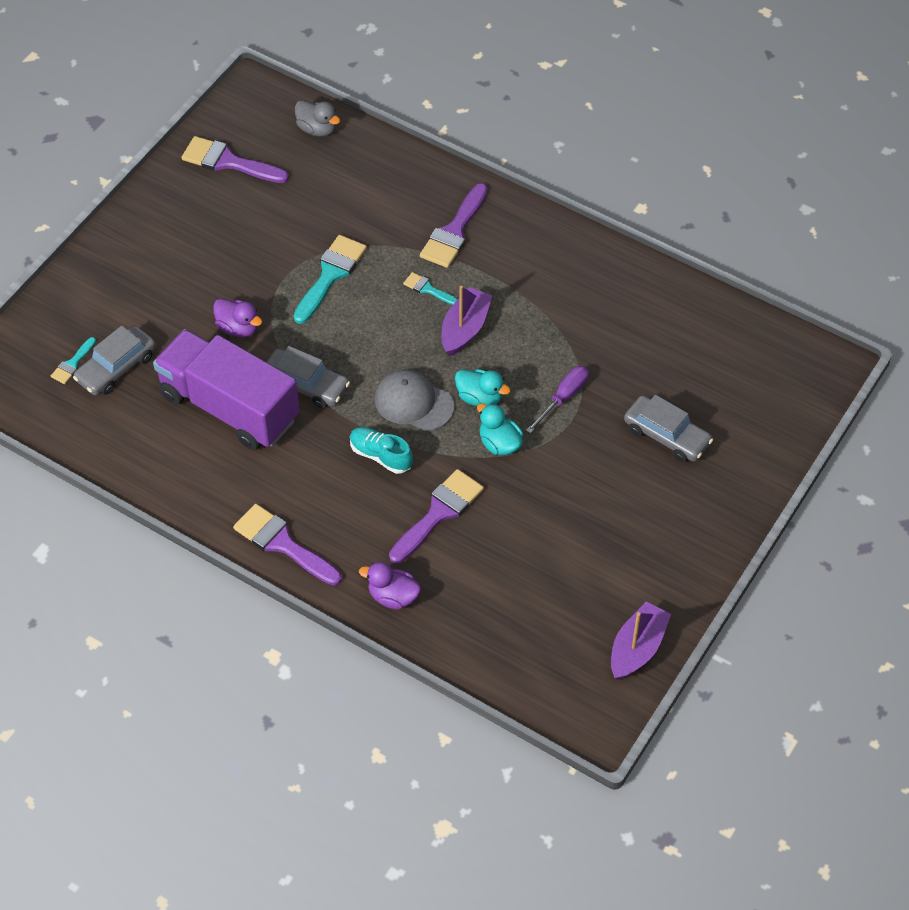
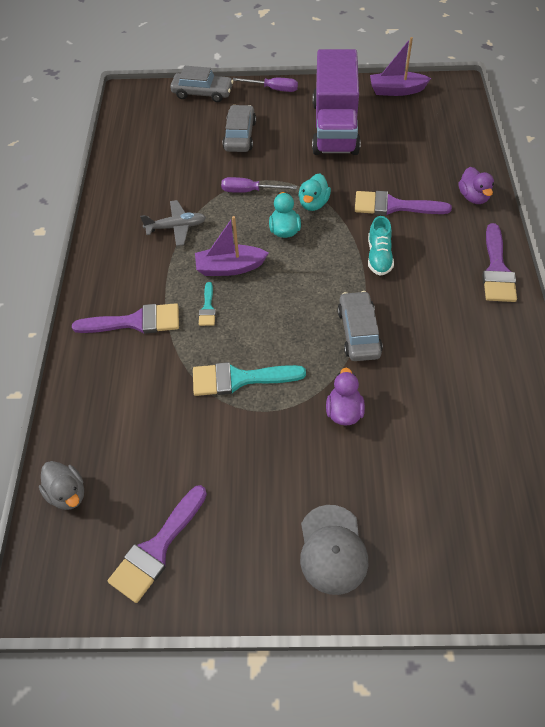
camera: 120 degrees left, 0 degrees up
turquoise brush [51,337,96,384] -> none
grey car [73,325,156,395] -> grey car moved to [170,66,233,102]
purple truck [153,329,300,450] -> purple truck moved to [312,49,361,155]
purple brush [181,136,289,183] -> purple brush turned 45 degrees clockwise [108,485,207,603]
grey duck [295,100,340,137] -> grey duck turned 135 degrees clockwise [39,461,84,510]
grey cap [375,369,454,431] -> grey cap moved to [300,505,368,595]
none -> grey plane [140,200,206,246]
none -> purple screwdriver [233,78,298,92]

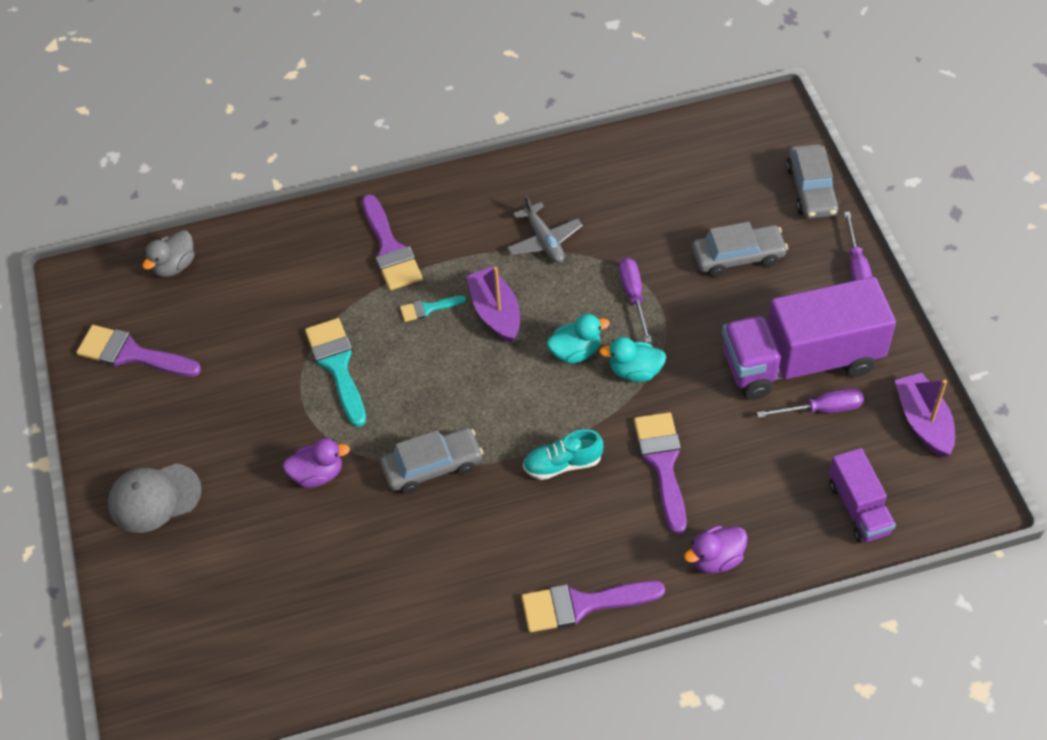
camera: 75 degrees right, 0 degrees up
none -> purple screwdriver [757,388,864,418]
none -> purple truck [829,448,896,543]

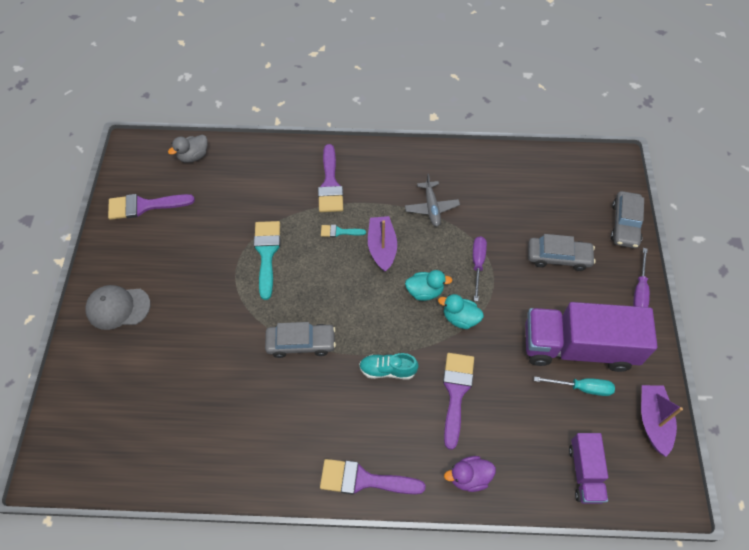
camera: 15 degrees right, 5 degrees up
purple brush [76,325,201,377] -> purple brush turned 45 degrees counterclockwise [108,194,195,220]
purple duck [283,438,350,488] -> none
purple screwdriver [757,388,864,418] -> turquoise screwdriver [534,377,615,396]

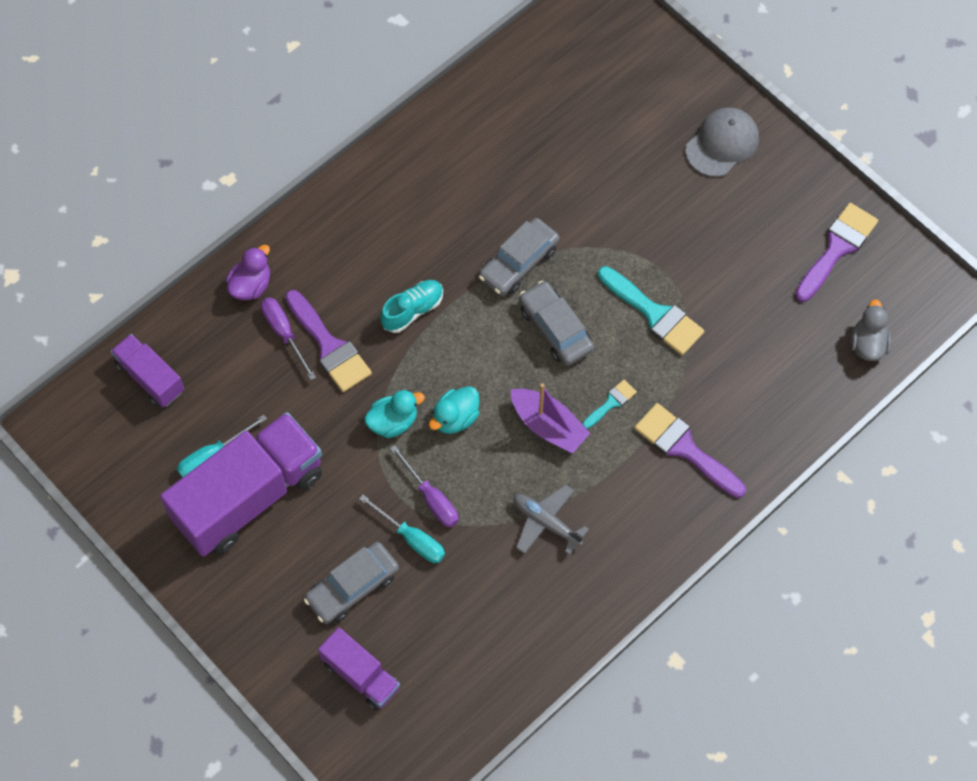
camera: 135 degrees right, 5 degrees up
purple brush [320,459,426,494] -> none
grey car [611,191,644,248] -> grey car moved to [519,281,594,366]
purple screwdriver [633,248,650,307] -> purple screwdriver moved to [261,297,316,380]
purple boat [641,385,683,457] -> none
none -> purple truck [318,627,400,711]
none -> turquoise screwdriver [359,495,445,563]

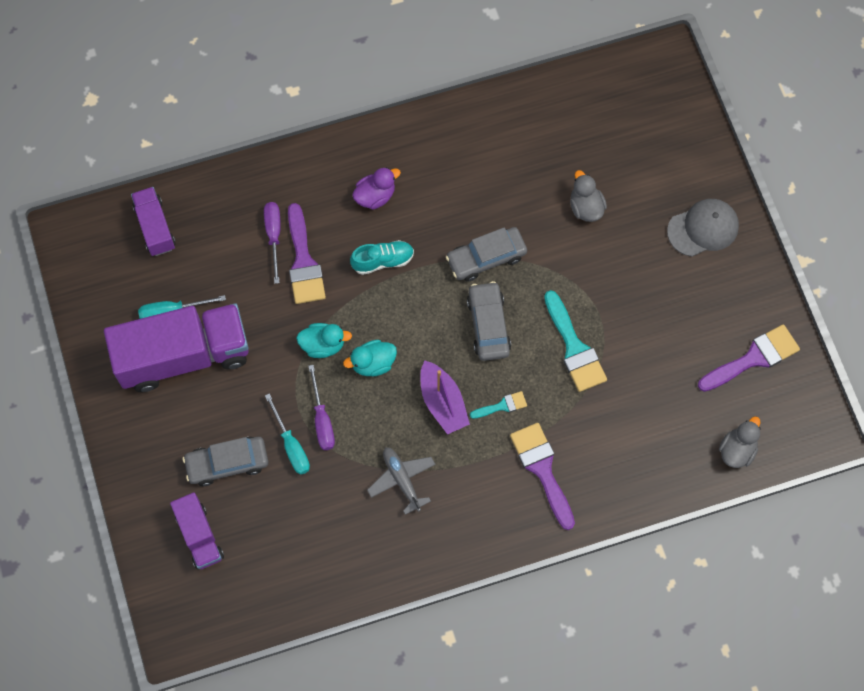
camera: 25 degrees right, 5 degrees up
purple duck [226,245,270,300] -> purple duck moved to [352,167,401,210]
none -> grey duck [570,170,607,222]

